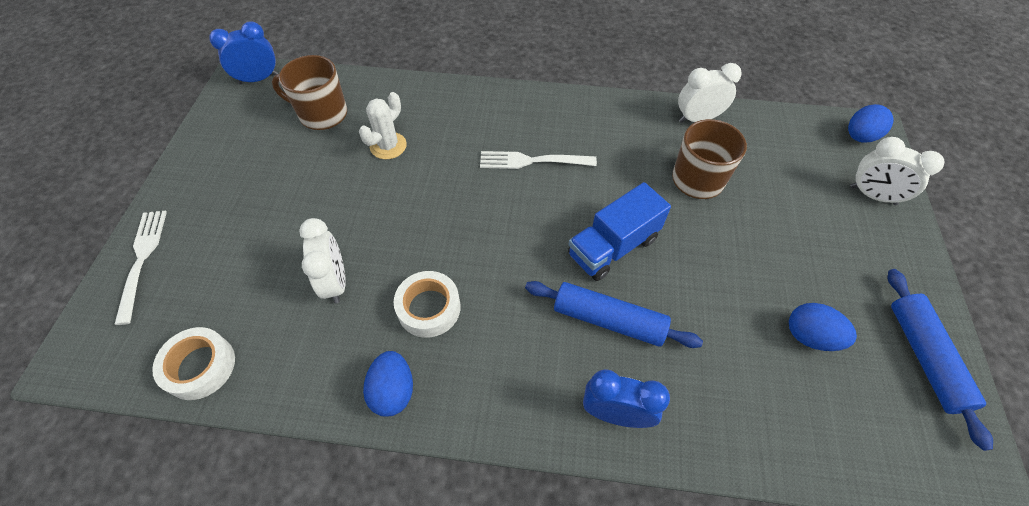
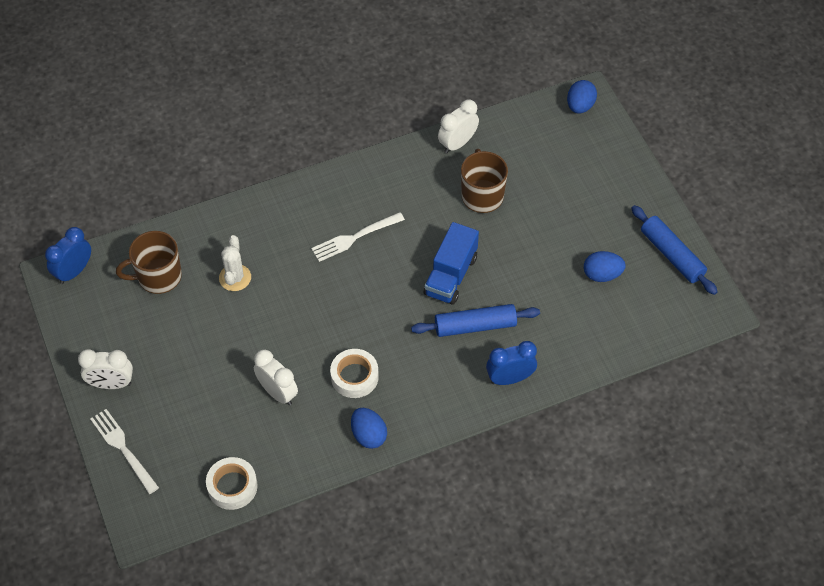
camera: 30 degrees left, 0 degrees up
white clock [850,137,944,205] -> white clock moved to [78,349,133,389]

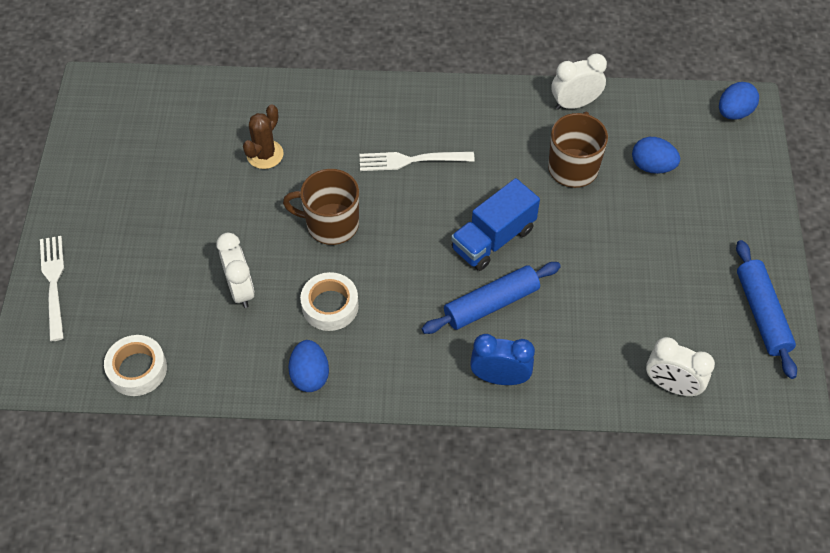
camera: 25 degrees right, 0 degrees up
blue clock [45,227,91,284] -> none
white clock [78,349,133,389] -> white clock moved to [646,337,715,396]
brown mug [116,231,182,294] -> brown mug moved to [283,169,359,245]
white cactus [219,235,251,291] -> brown cactus [243,105,284,169]
blue rolling pin [411,304,540,337] -> blue rolling pin turned 45 degrees counterclockwise [422,262,561,334]
blue egg [584,251,626,282] -> blue egg moved to [632,137,680,174]

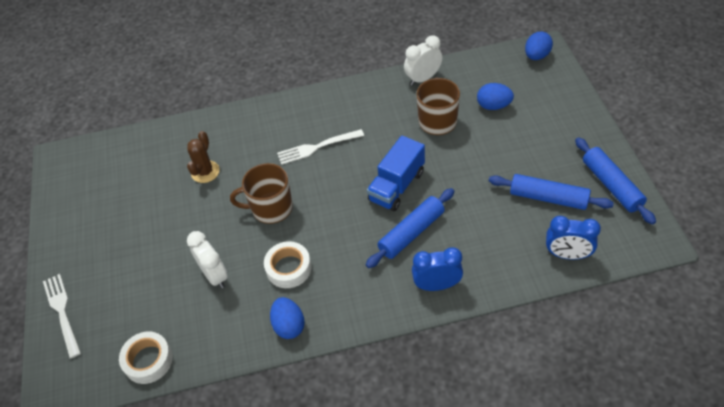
camera: 10 degrees left, 5 degrees down
white clock [646,337,715,396] -> blue clock [546,216,601,260]
none -> blue rolling pin [489,174,614,210]

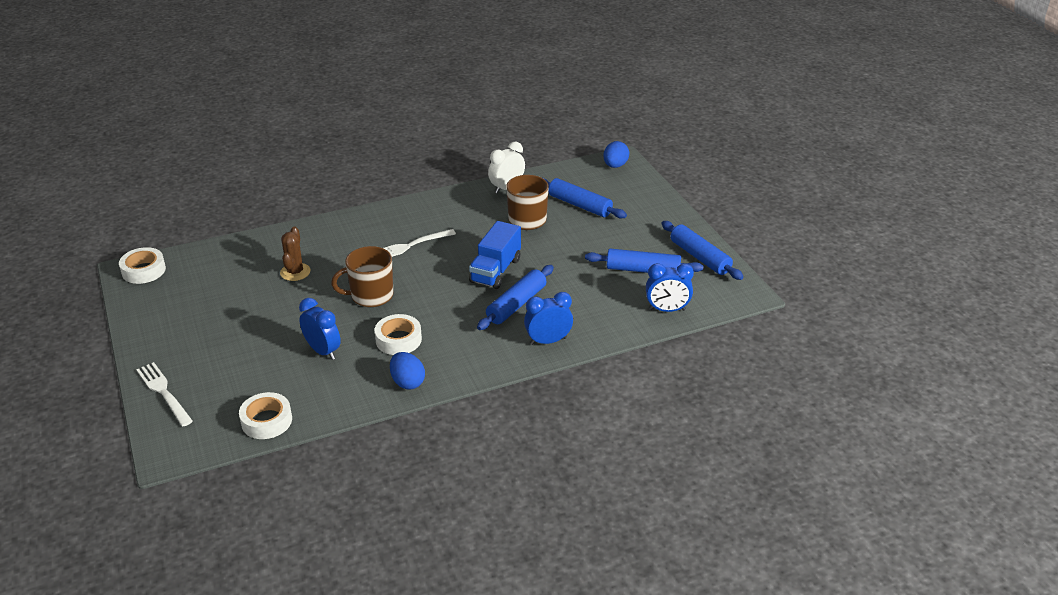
camera: 15 degrees left, 15 degrees down
white clock [187,231,228,288] -> blue clock [299,298,341,360]
blue egg [477,83,514,110] -> blue rolling pin [541,177,627,219]
none -> white tape [119,247,166,284]

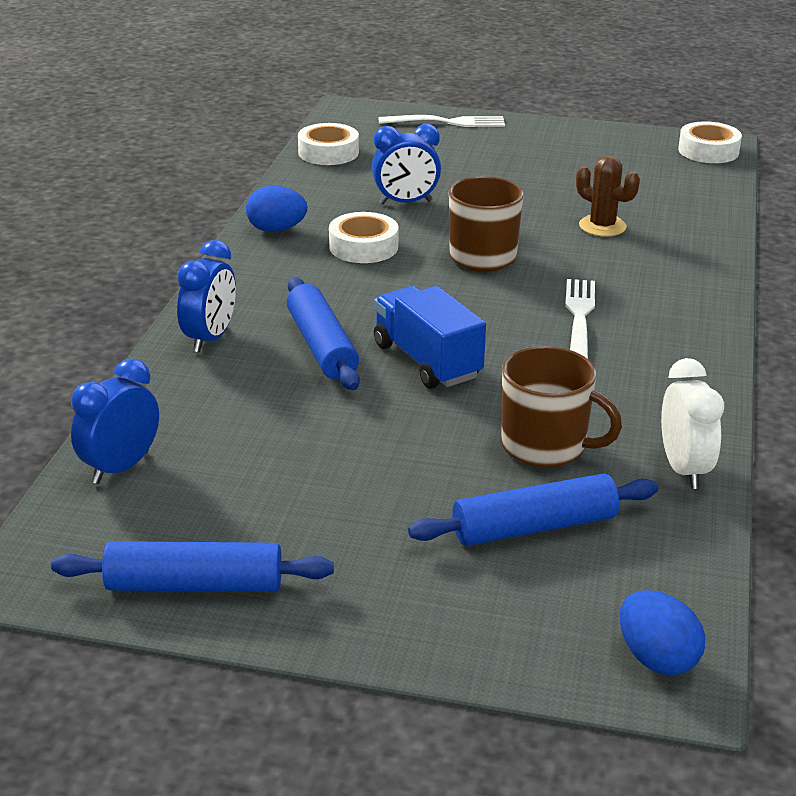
camera: 125 degrees right, 5 degrees down
blue rolling pin [585,249,703,273] -> none

